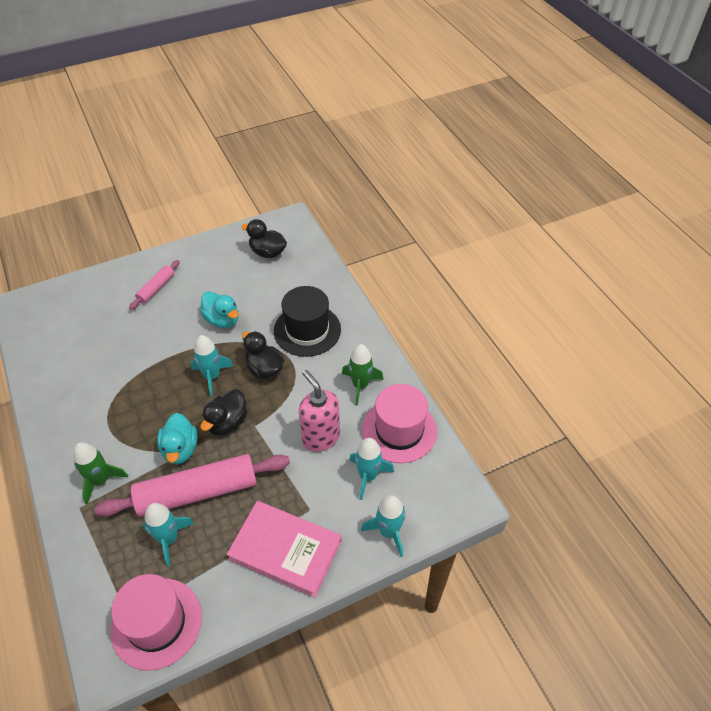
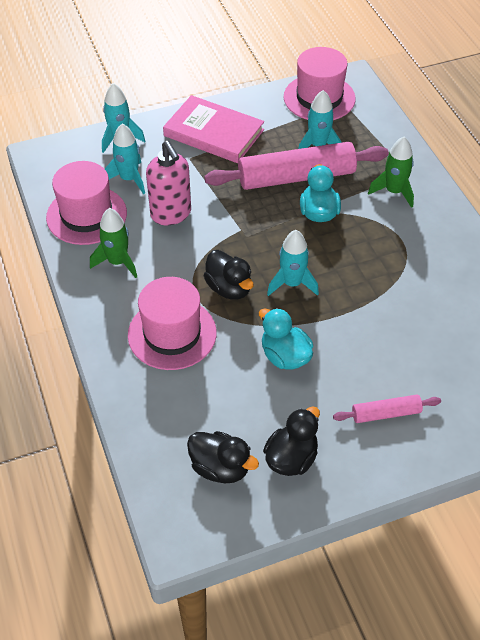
camera: 175 degrees left, 0 degrees up
pink rolling pin [129,260,180,310] -> pink rolling pin turned 45 degrees clockwise [333,395,441,423]
black duck [200,389,248,436] -> black duck moved to [263,406,320,476]
black hat [274,286,341,357] -> pink hat [128,277,217,370]

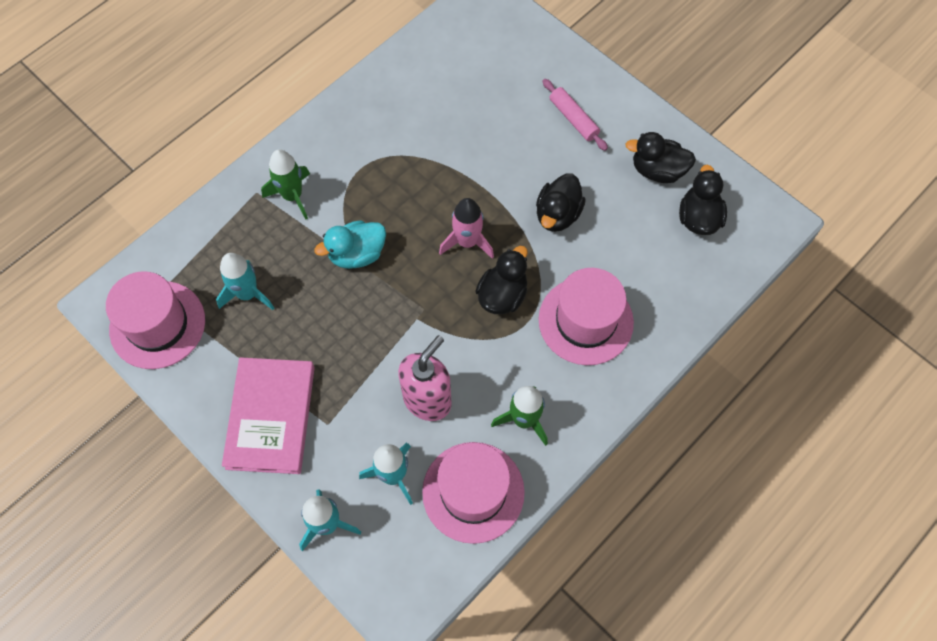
camera: 115 degrees left, 15 degrees up
pink rolling pin [204,142,389,190] -> none
turquoise duck [259,308,313,370] -> black duck [536,174,586,232]
turquoise rocket [267,230,319,296] -> pink rocket [439,198,494,259]

